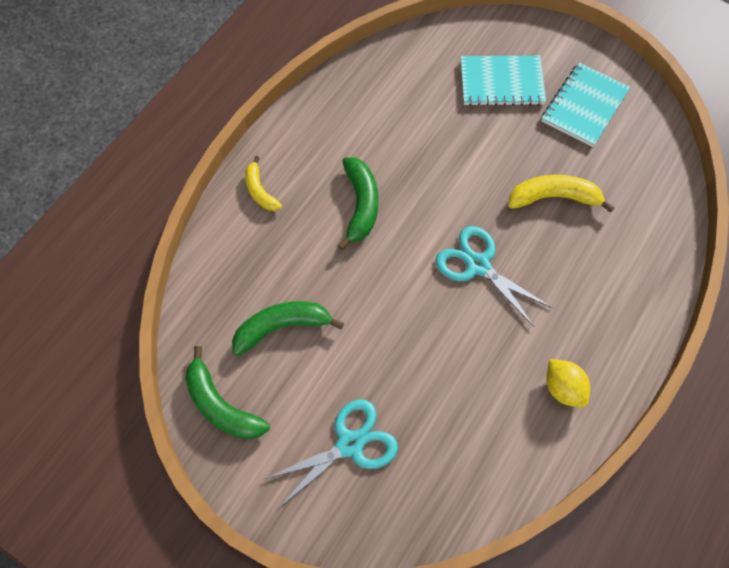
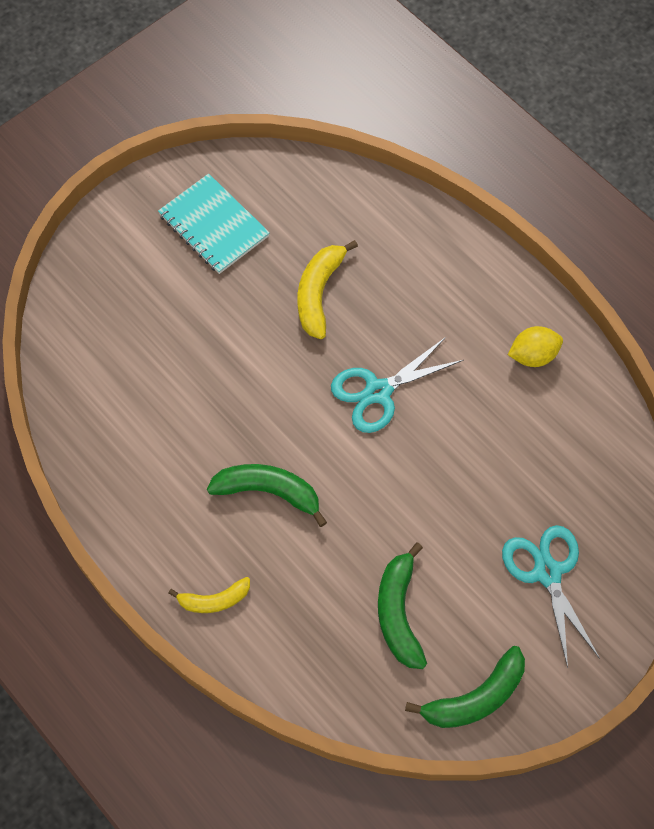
camera: 75 degrees left, 0 degrees up
turquoise notebook [461,56,546,106] -> none

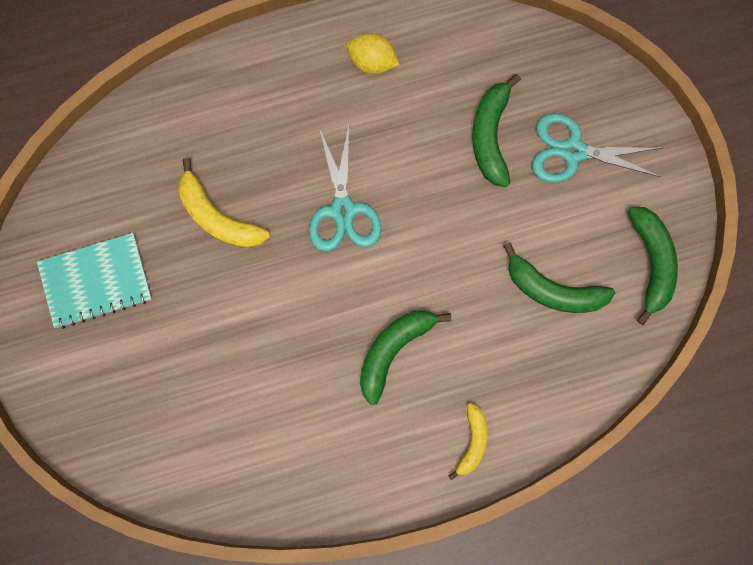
camera: 65 degrees left, 15 degrees up
yellow lemon [508,326,563,367] -> yellow lemon turned 75 degrees counterclockwise [346,33,400,74]
none -> green banana [472,74,521,187]

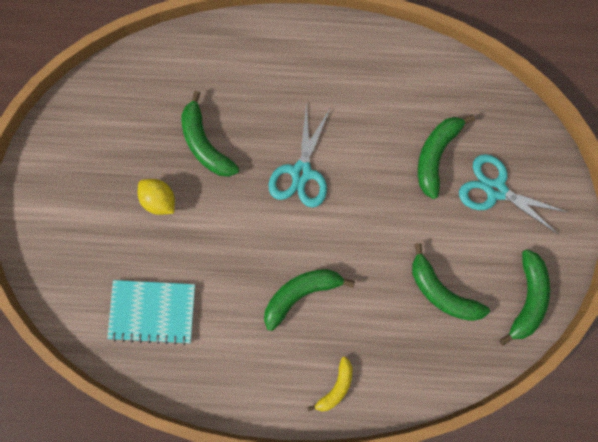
camera: 20 degrees right, 0 degrees up
turquoise notebook [37,233,152,329] -> turquoise notebook moved to [107,280,195,345]
yellow banana [178,158,270,248] -> green banana [181,91,239,177]
yellow lemon [346,33,400,74] -> yellow lemon moved to [138,179,175,215]

